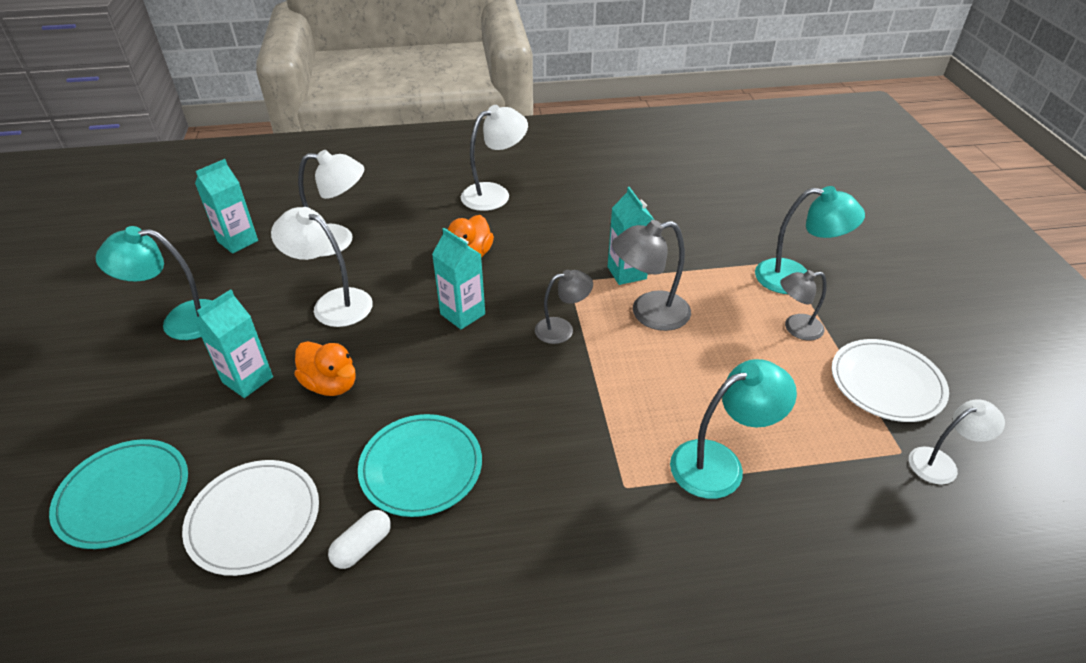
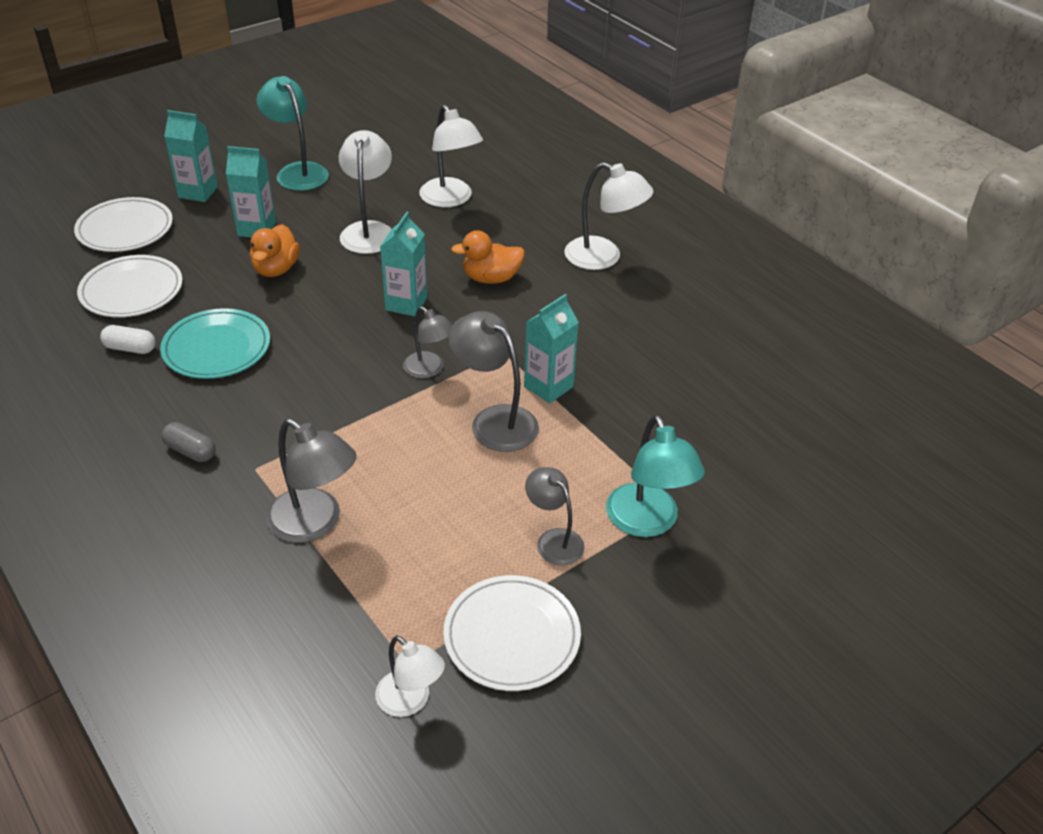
camera: 60 degrees right, 0 degrees up
turquoise plate [49,439,188,549] -> white plate [74,197,173,252]
turquoise carton [195,159,258,254] -> turquoise carton moved to [164,110,218,202]
turquoise lamp [670,359,797,499] -> grey lamp [266,419,357,543]
none -> grey capsule [161,422,215,462]

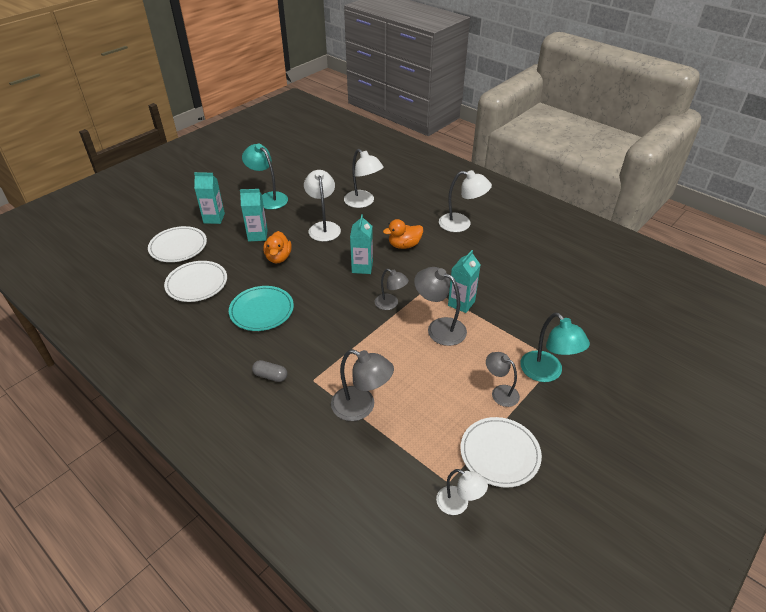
camera: 10 degrees left, 0 degrees up
white capsule [100,325,156,354] -> none

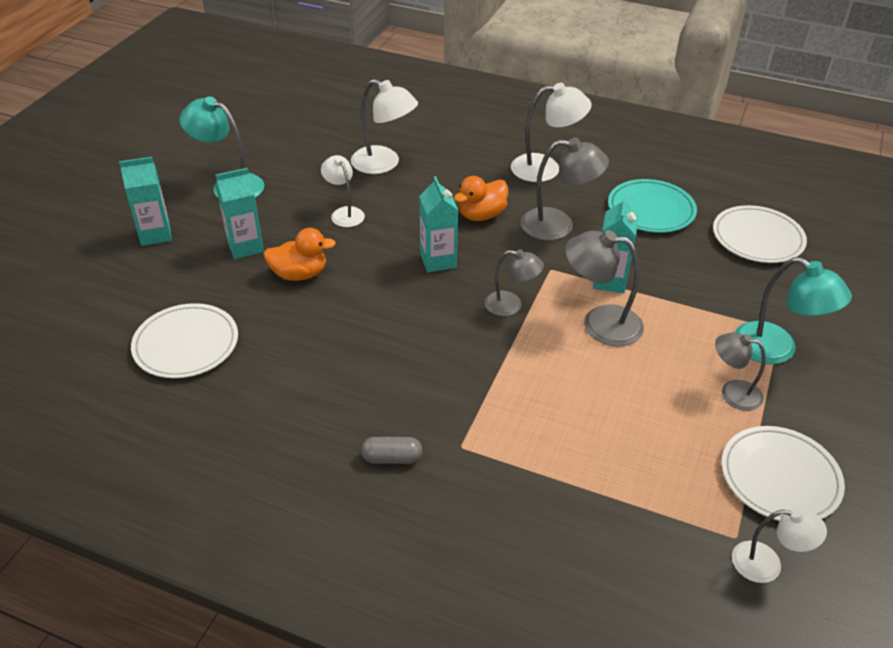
camera: 20 degrees left, 0 degrees up
white plate [148,226,207,262] -> white plate moved to [713,205,807,263]
turquoise plate [229,286,294,331] -> turquoise plate moved to [608,179,697,233]
orange duck [263,231,292,263] -> orange duck turned 75 degrees counterclockwise [263,228,336,281]
white lamp [304,170,341,242] -> white lamp [321,155,365,227], size x0.64
grey lamp [331,349,394,421] -> grey lamp moved to [521,138,609,240]

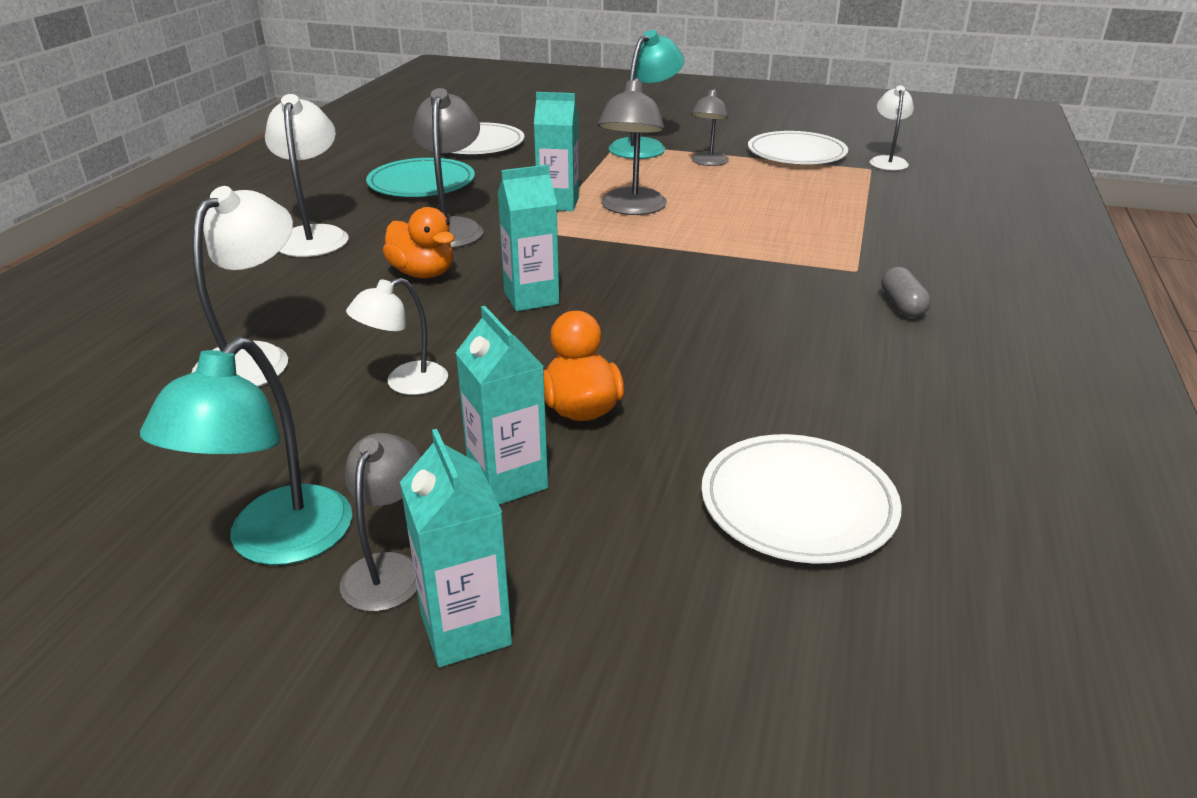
camera: 95 degrees left, 10 degrees down
grey lamp [485,249,544,316] -> grey lamp moved to [340,433,421,612]

